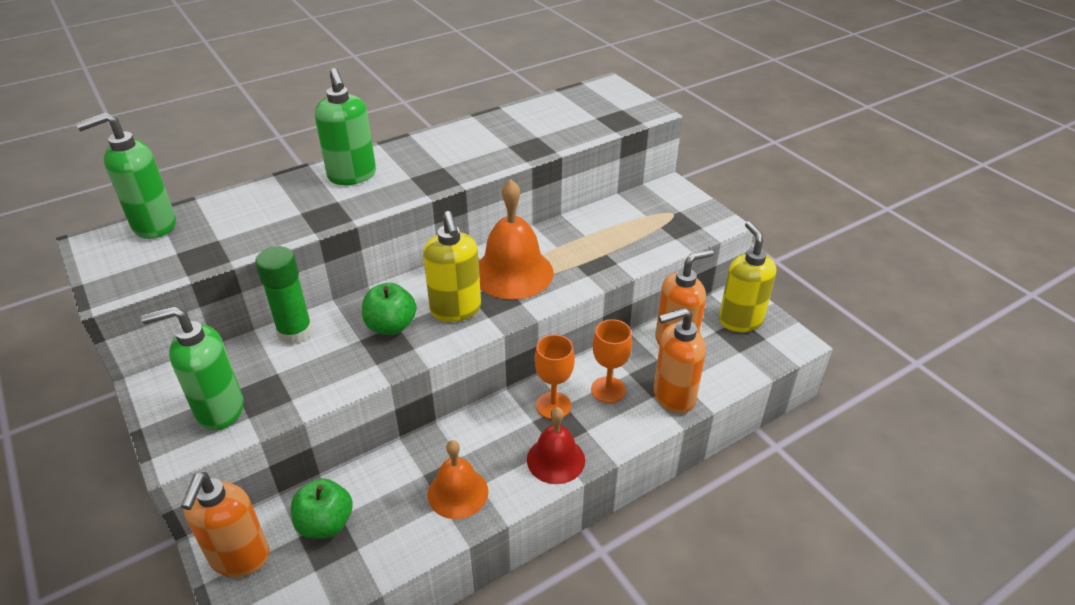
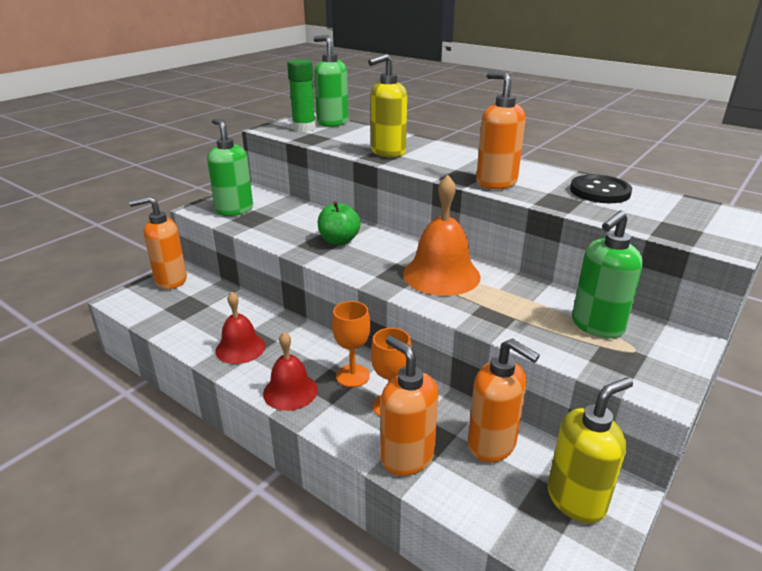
camera: 70 degrees right, 10 degrees down
green glue stick [255,246,313,345] -> green glue stick moved to [287,59,316,132]
green apple [291,479,353,539] -> none
green soap dispenser [315,68,376,185] -> green soap dispenser moved to [572,210,643,339]
yellow soap dispenser [423,211,481,322] -> yellow soap dispenser moved to [368,54,407,158]
orange bell [428,440,488,519] -> red bell [215,292,266,364]
none -> orange soap dispenser [476,71,526,189]
none -> black button [570,175,632,203]

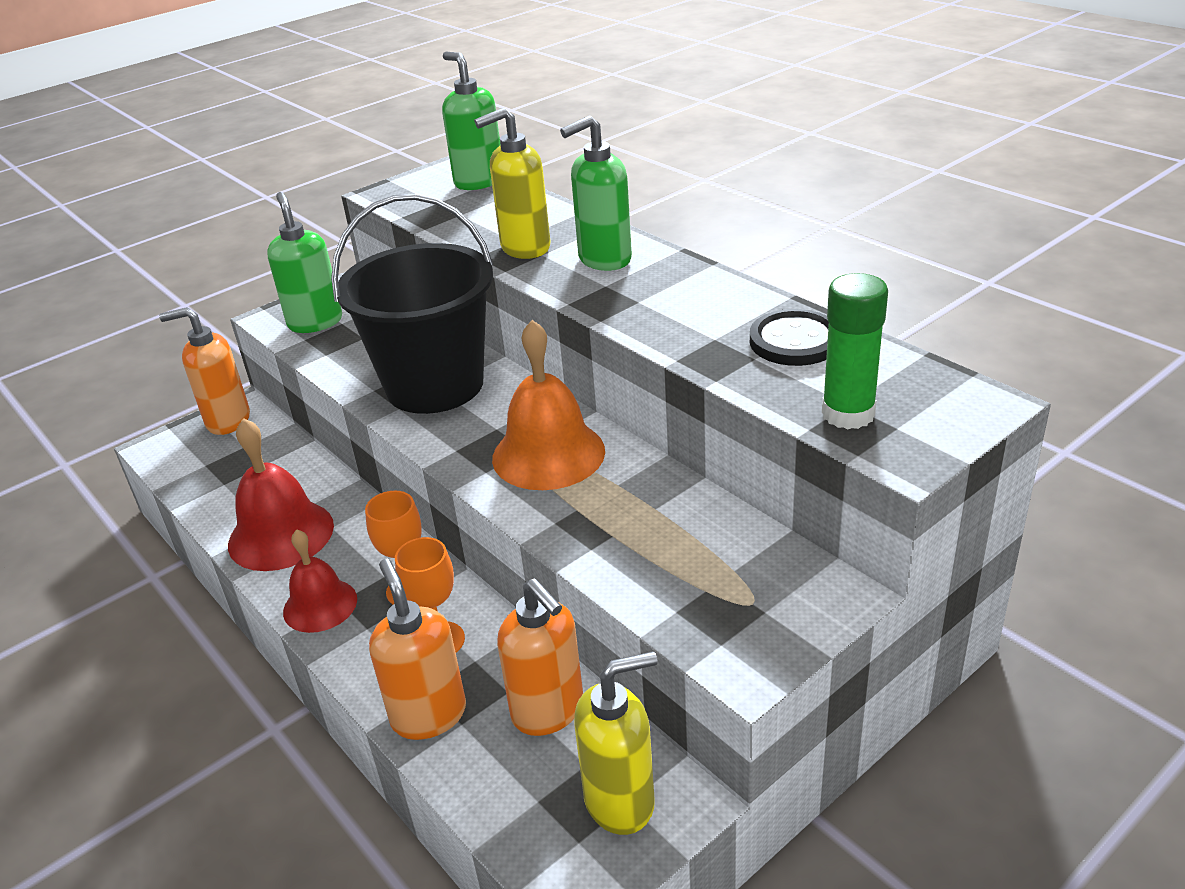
camera: 15 degrees right, 5 degrees up
red bell [215,292,266,364] -> red bell [228,418,334,571], size x1.54
green glue stick [287,59,316,132] -> green glue stick moved to [822,273,888,429]
green apple [318,201,361,245] -> black bucket [331,194,493,414]
orange soap dispenser [476,71,526,189] -> none
green soap dispenser [572,210,643,339] -> green soap dispenser moved to [560,116,632,271]

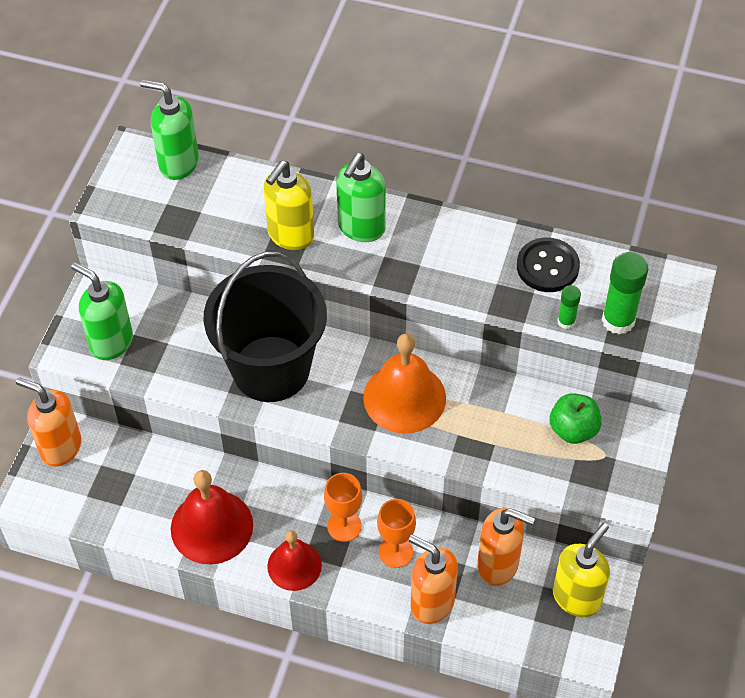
camera: 35 degrees left, 20 degrees up
orange soap dispenser [159,307,250,435] -> orange soap dispenser turned 60 degrees clockwise [16,377,82,467]
none -> green apple [549,393,602,444]
none -> green glue stick [557,285,581,329]

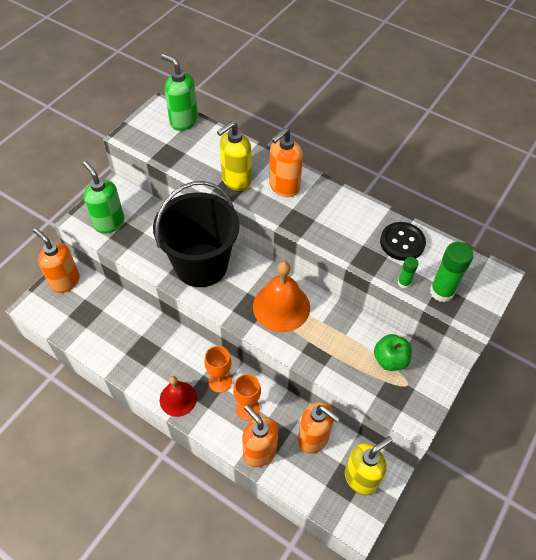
camera: 15 degrees right, 0 degrees up
red bell [171,470,253,564] -> none
green soap dispenser [336,153,386,242] -> orange soap dispenser [269,128,303,197]

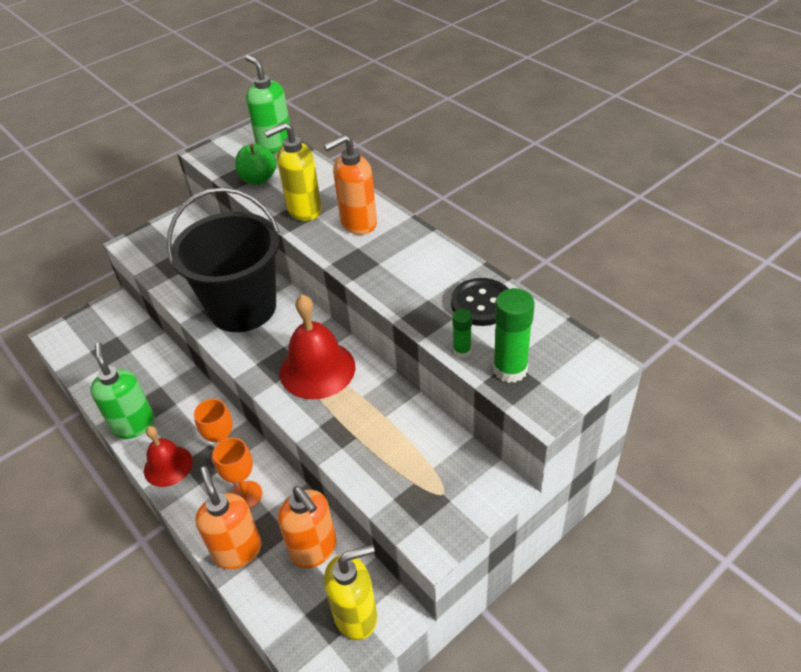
camera: 20 degrees right, 10 degrees down
orange soap dispenser [33,228,80,293] -> none
green soap dispenser [83,161,125,234] -> green soap dispenser moved to [90,343,155,439]
orange bell [253,261,310,332] -> red bell [280,294,355,399]
green apple [374,334,412,371] -> green apple moved to [235,144,276,184]

